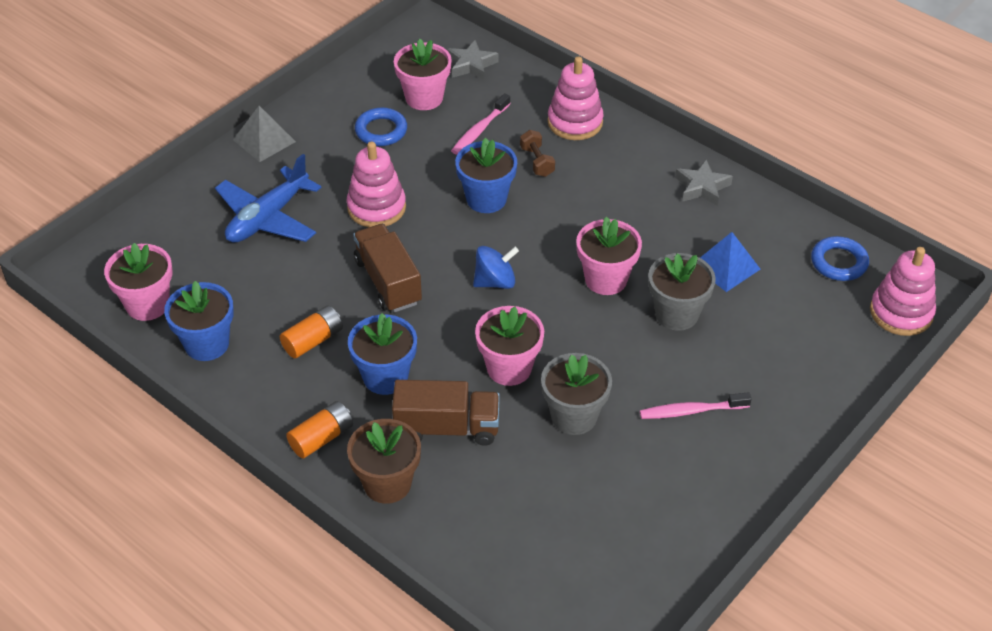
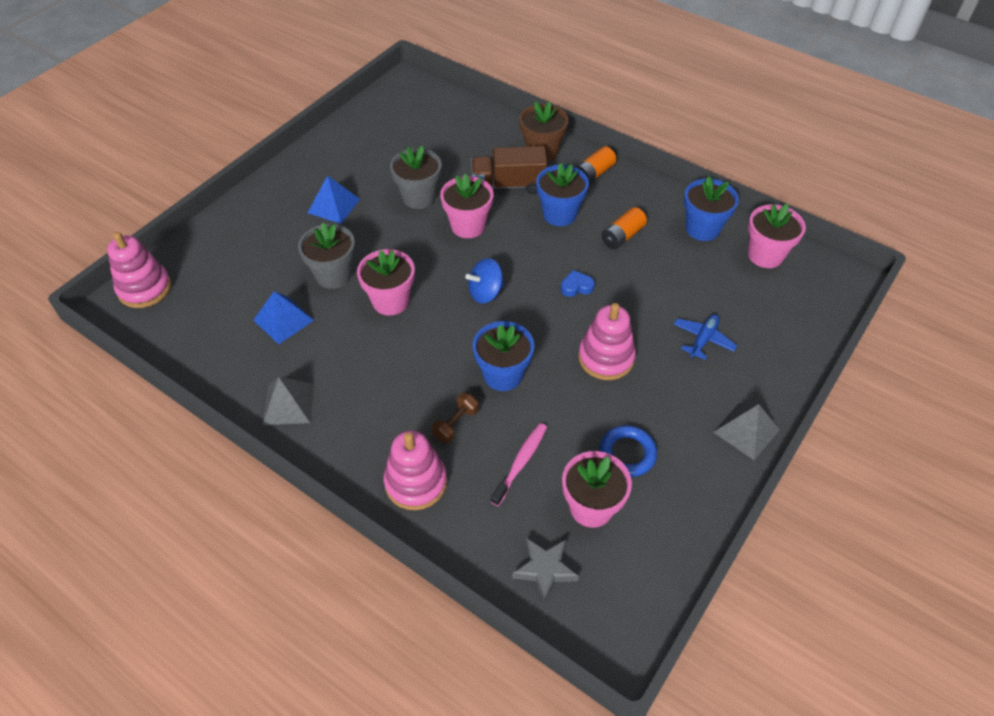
camera: 175 degrees right, 5 degrees up
blue plane [215,154,321,243] -> blue plane [674,314,737,360], size x0.57
brown truck [353,224,422,312] -> blue heart [561,270,595,297]
brown dumbbell [520,130,555,177] -> brown dumbbell turned 60 degrees clockwise [432,393,479,443]
pink toothbrush [640,392,751,419] -> blue pyramid [308,175,360,224]
grey star [675,159,733,206] -> grey pyramid [262,377,314,425]
blue ring [811,236,869,281] -> none

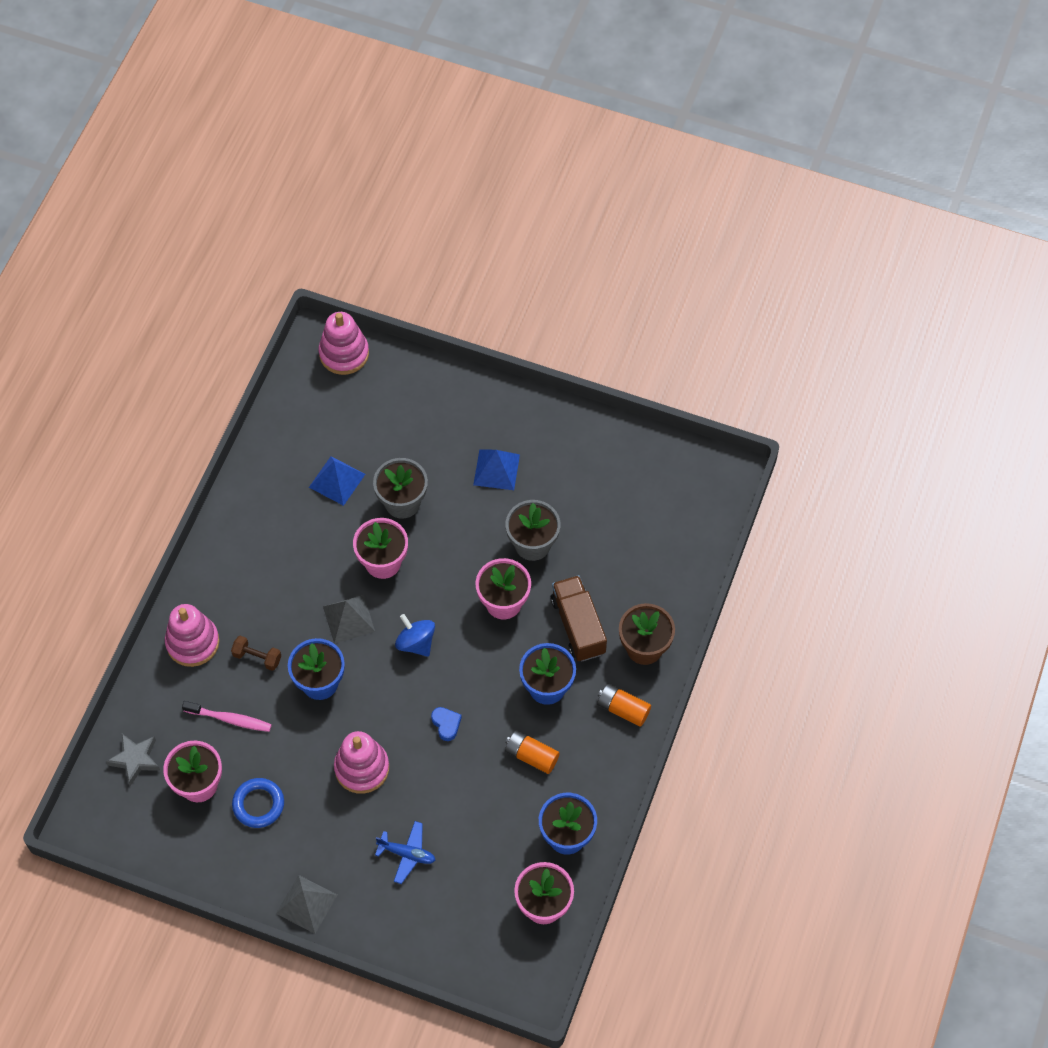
camera: 75 degrees right, 10 degrees up
grey pyramid [262,377,314,425] -> grey pyramid moved to [323,595,375,644]

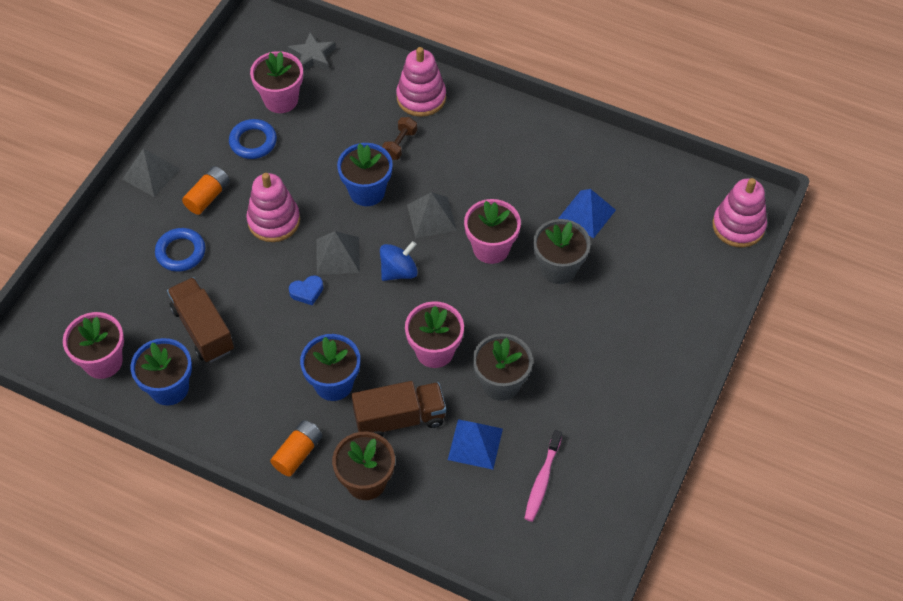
camera: 95 degrees right, 5 degrees down
pink toothbrush [182,701,272,732] -> pink toothbrush moved to [524,430,562,522]
blue plane [375,821,435,884] -> blue ring [155,228,205,272]
blue pyramid [473,449,520,490] -> blue pyramid moved to [448,419,503,470]
orange battery [505,730,560,774] -> orange battery moved to [182,166,230,215]
none -> brown truck [167,277,234,362]
none -> grey pyramid [316,231,360,275]

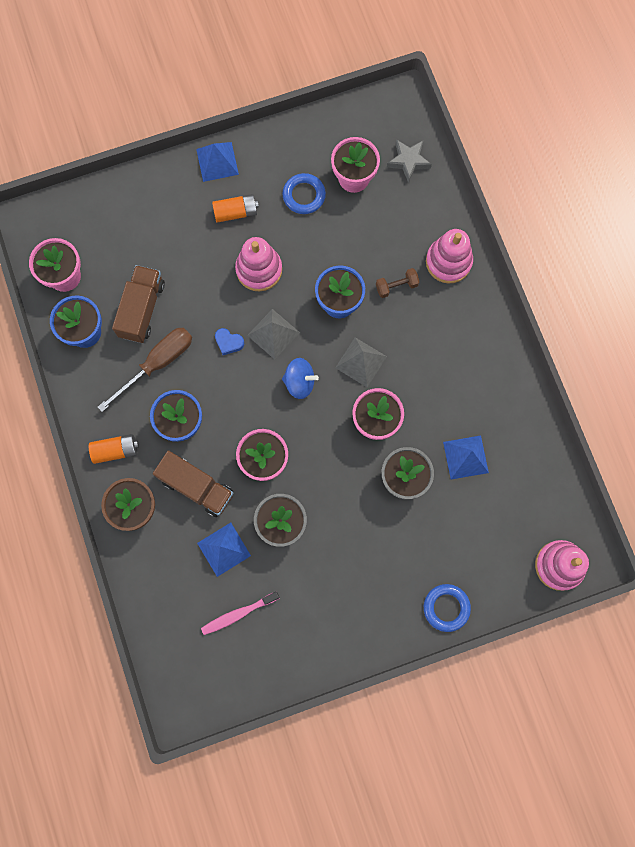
camera: 45 degrees right, 20 degrees up
grey pyramid [122,148,180,197] -> blue pyramid [196,142,239,182]
blue ring [155,228,205,272] -> blue ring moved to [424,584,471,632]
none -> brown screwdriver [98,327,192,412]

